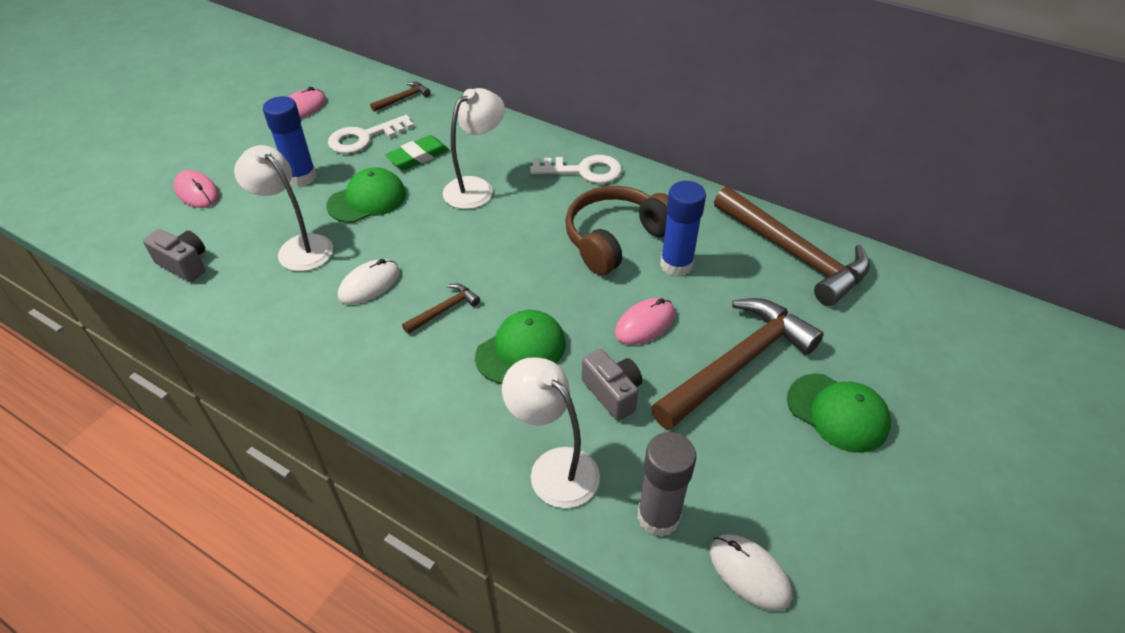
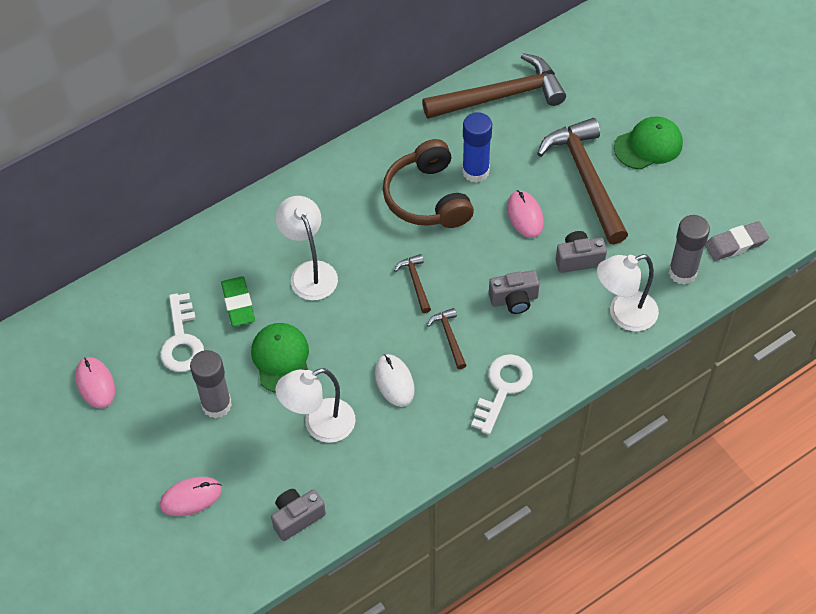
camera: 65 degrees left, 10 degrees up
blue glue stick [263,96,316,187] -> grey glue stick [190,350,232,419]
brown hammer [370,82,430,112] -> brown hammer moved to [394,254,431,313]
green cap [475,310,566,384] -> grey camera [489,270,540,314]
white key [530,155,622,184] -> white key moved to [471,354,533,435]
white mouse [710,534,792,611] -> grey eraser [705,221,769,261]

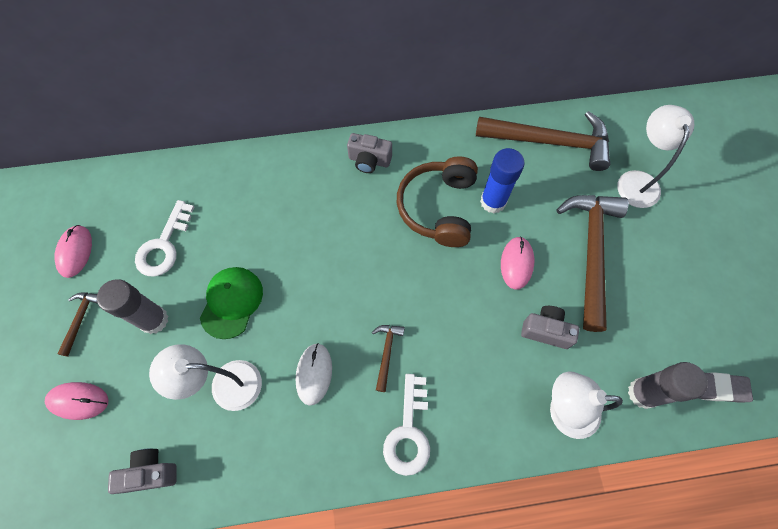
camera: 25 degrees right, 10 degrees up
green eraser [221,276,255,326] -> none
white lamp [276,196,338,300] -> white lamp moved to [617,105,694,208]
brown hammer [394,254,431,313] -> brown hammer moved to [57,292,98,357]
white key [471,354,533,435] -> white key turned 135 degrees clockwise [383,374,430,476]
grey camera [489,270,540,314] -> grey camera moved to [347,133,392,173]
green cap [614,116,683,170] -> none

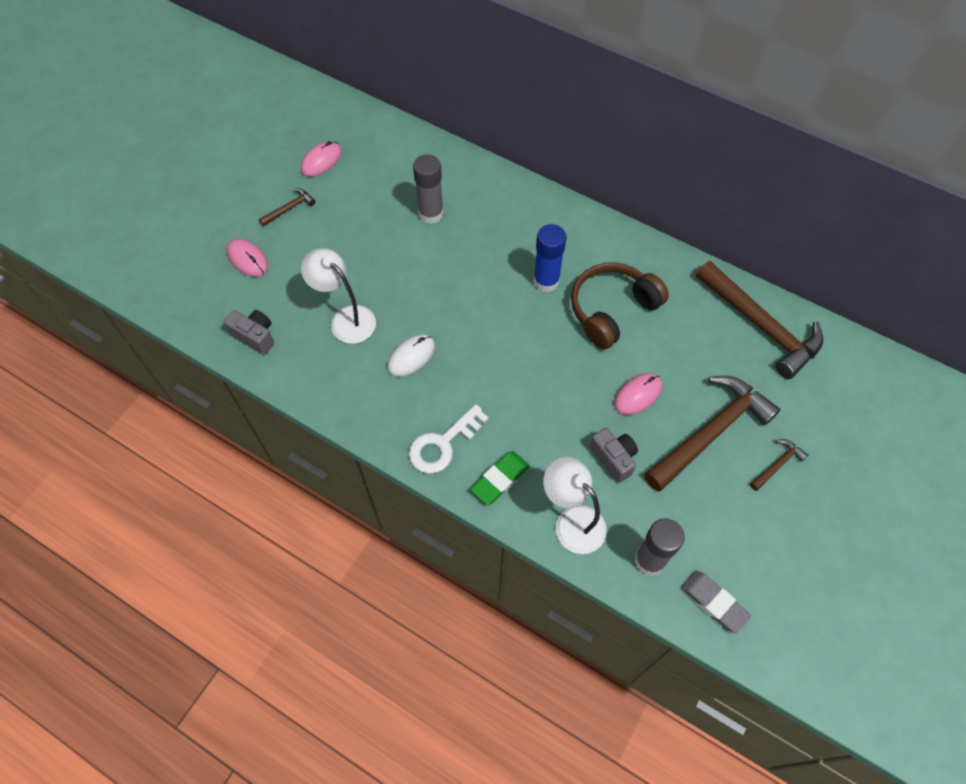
camera: 40 degrees right, 5 degrees down
grey glue stick [97,279,168,334] -> grey glue stick moved to [413,154,444,224]
white key [135,200,194,277] -> none
green cap [200,267,263,339] -> none
grey camera [347,133,392,173] -> none
brown hammer [372,325,405,392] -> brown hammer moved to [750,439,808,491]
blue glue stick [480,148,525,213] -> blue glue stick moved to [533,224,567,292]
white lamp [617,105,694,208] -> none
none -> green eraser [471,451,530,505]

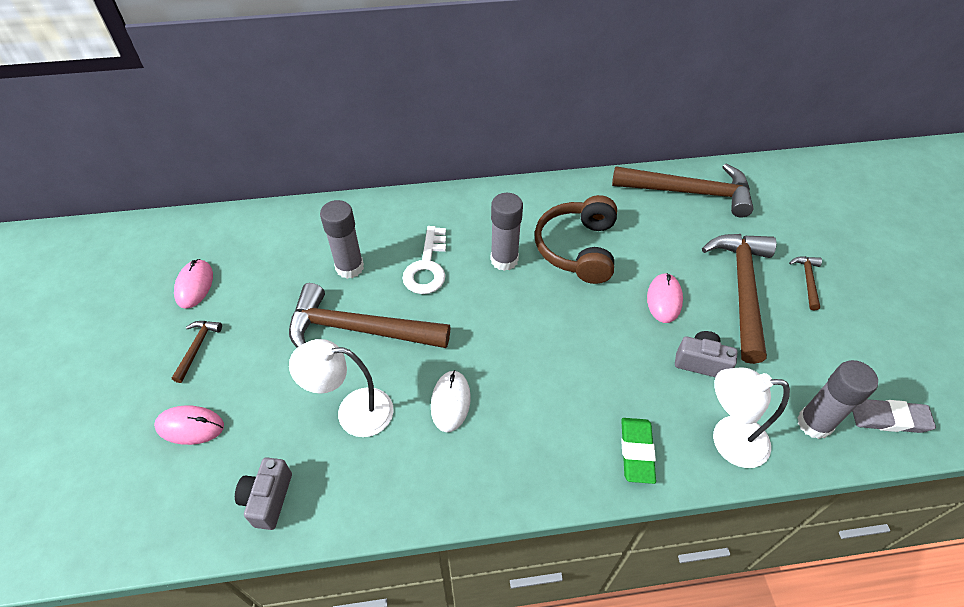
camera: 40 degrees left, 10 degrees down
grey camera [224,310,274,355] -> grey camera turned 75 degrees counterclockwise [235,457,292,530]
white key [409,404,489,474] -> white key moved to [402,226,446,294]
blue glue stick [533,224,567,292] -> grey glue stick [491,193,523,271]
none -> brown hammer [289,283,450,348]

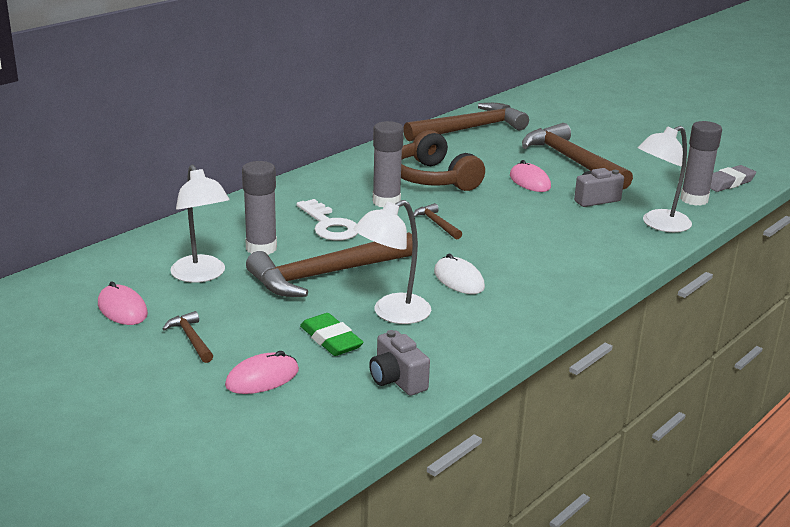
camera: 40 degrees left, 25 degrees down
green eraser [621,418,656,484] -> green eraser moved to [300,313,364,356]
brown hammer [789,256,822,311] -> brown hammer moved to [413,203,462,240]
none -> white lamp [170,165,230,283]

